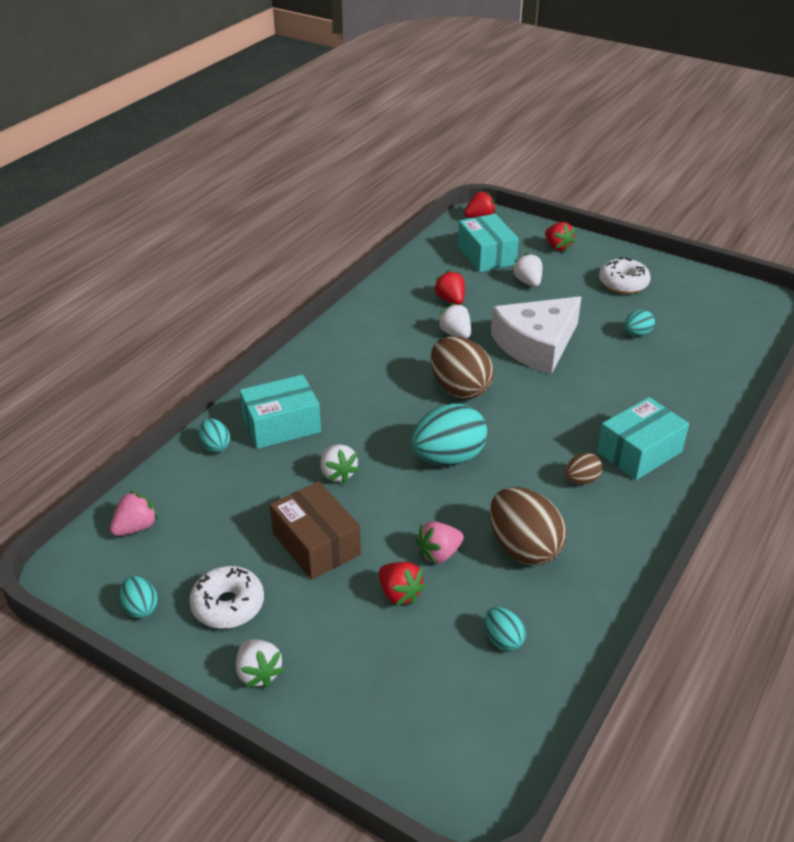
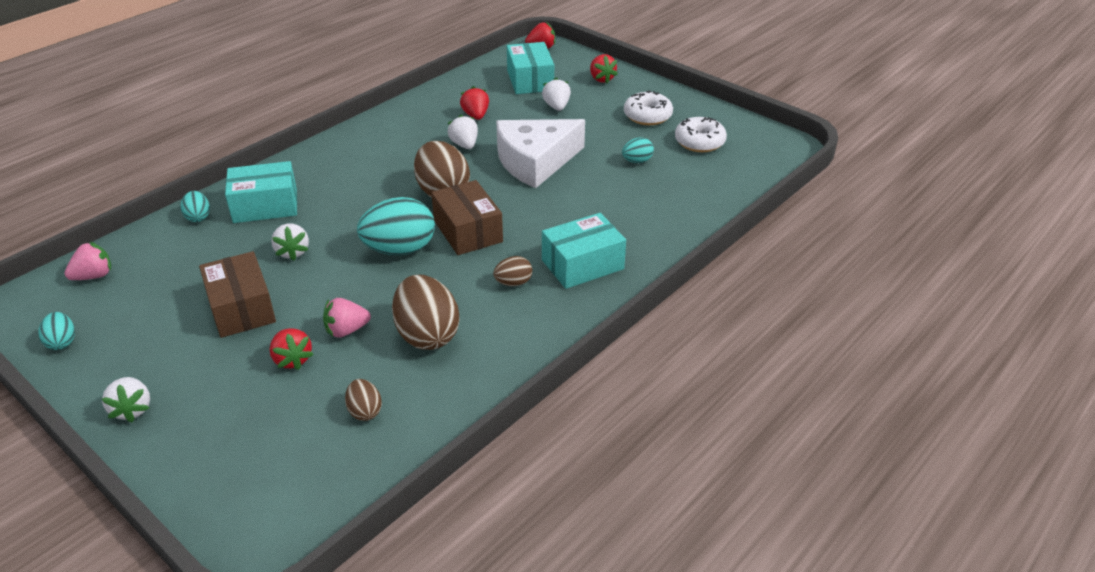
camera: 10 degrees right, 0 degrees up
white donut [189,566,264,629] -> white donut moved to [675,117,727,152]
turquoise egg [484,607,526,651] -> brown egg [345,379,382,421]
none -> brown box [431,180,503,255]

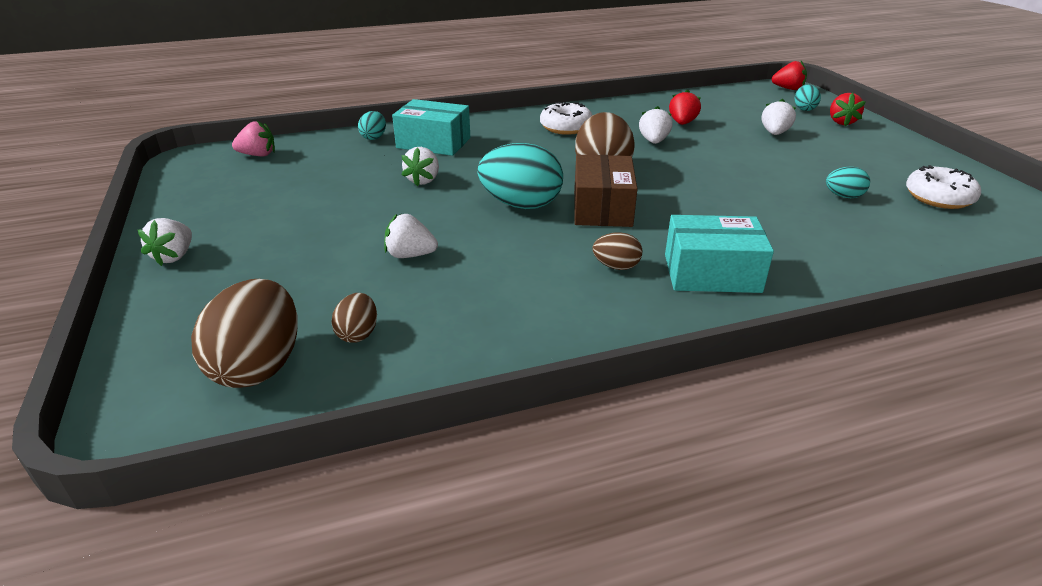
camera: 30 degrees right, 5 degrees down
turquoise egg [39,312,75,350] -> turquoise egg moved to [795,85,821,111]
brown box [199,251,276,338] -> none
red strawberry [270,328,314,370] -> none
pink strawberry [323,298,371,338] -> white strawberry [384,214,438,258]
brown egg [392,275,460,350] -> brown egg moved to [191,279,298,388]
white cheese [496,119,585,188] -> none
turquoise box [507,42,554,94] -> none
white donut [624,91,673,125] -> white donut moved to [540,102,593,135]

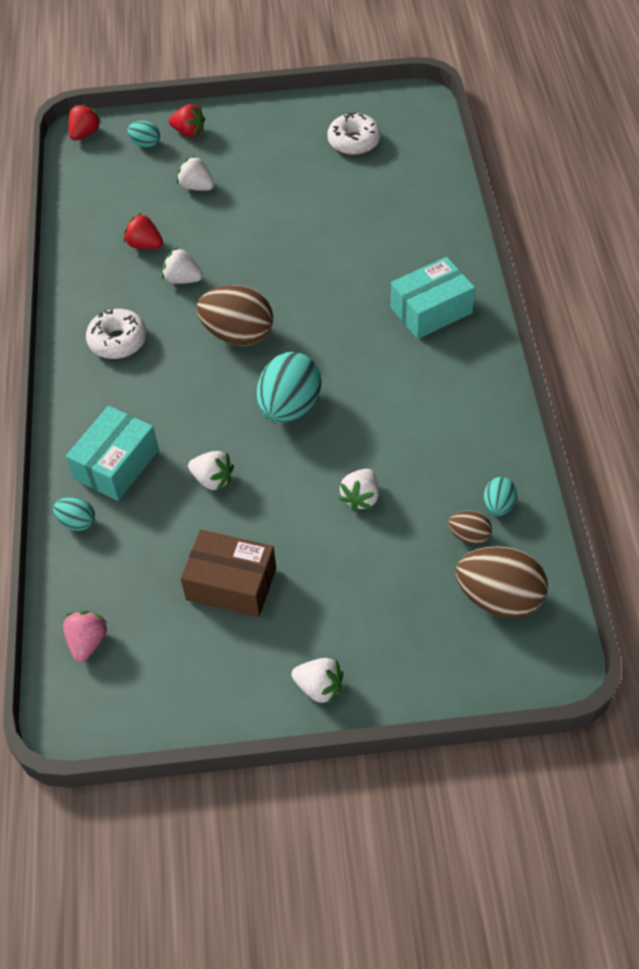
camera: 75 degrees left, 20 degrees up
brown box [574,155,637,227] -> brown box moved to [181,530,276,617]
brown egg [593,232,642,270] -> none
turquoise box [665,215,774,293] -> turquoise box turned 45 degrees clockwise [391,257,475,339]
turquoise egg [826,167,870,198] -> turquoise egg moved to [484,477,517,516]

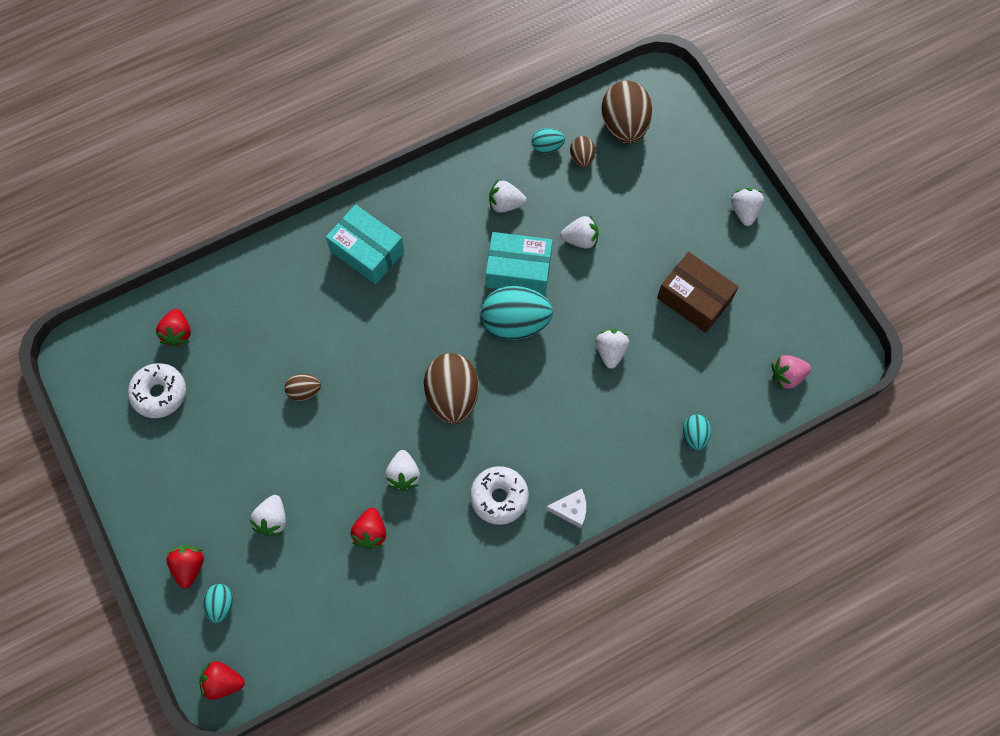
camera: 115 degrees left, 15 degrees up
turquoise box [66,406,159,501] -> turquoise box moved to [486,232,553,295]
brown box [181,530,276,617] -> brown box turned 45 degrees counterclockwise [657,252,739,333]
none -> red strawberry [155,309,191,347]
none -> brown egg [284,374,321,401]
none -> white strawberry [489,180,527,213]
none -> white cheese [545,489,586,528]

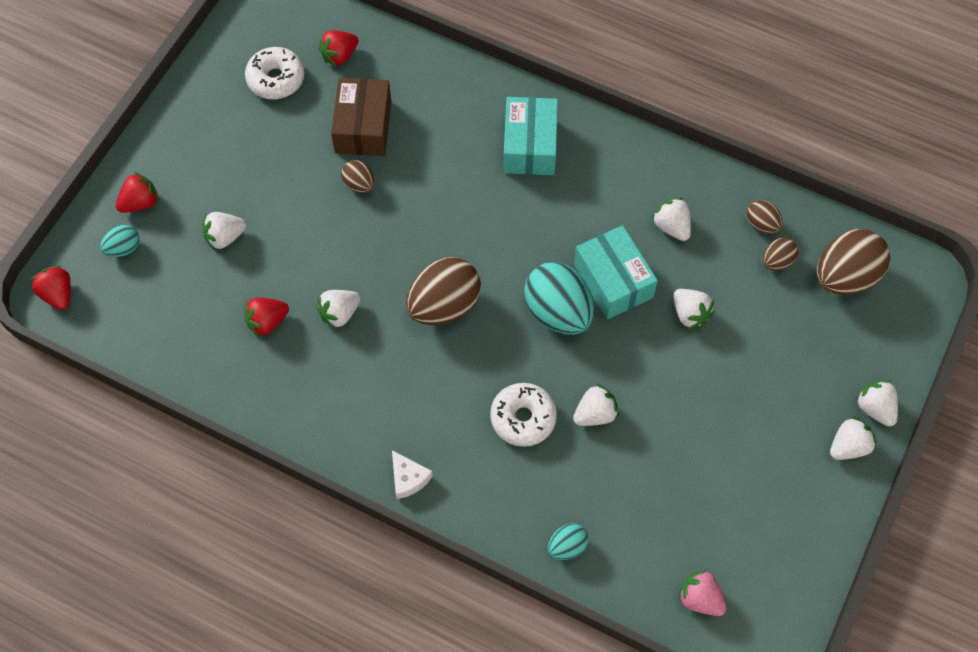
camera: 55 degrees right, 5 degrees down
white donut [470,466,529,525] -> white donut moved to [490,383,557,447]
turquoise egg [532,128,565,154] -> brown egg [747,200,783,234]
brown box [657,252,739,333] -> brown box moved to [331,78,391,156]
none -> white strawberry [855,380,898,427]

